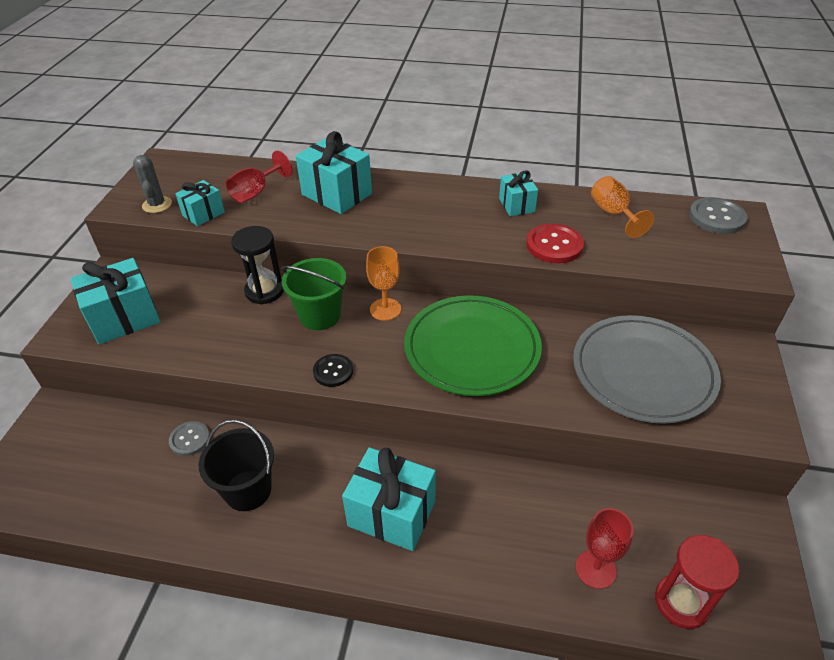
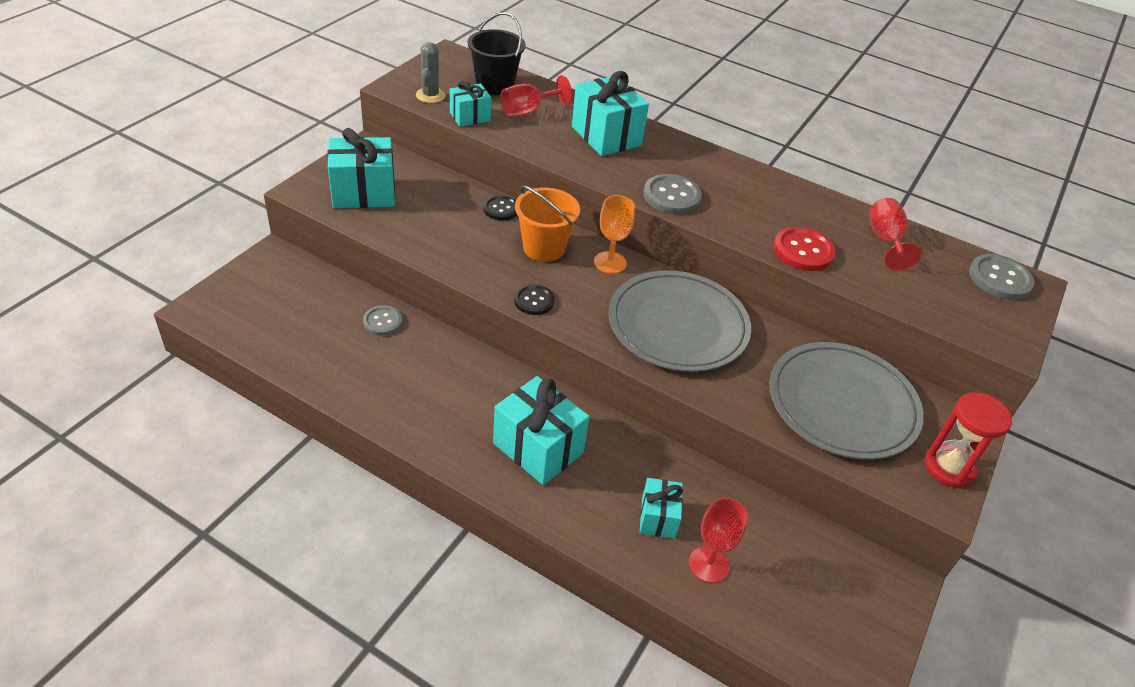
camera: 15 degrees right, 0 degrees up
black bucket [199,419,274,511] -> black bucket moved to [468,12,526,95]
black hourglass [231,226,284,305] -> black button [483,195,517,221]
green bucket [281,258,346,330] -> orange bucket [515,185,580,262]
green plate [404,295,542,396] -> grey plate [608,270,751,372]
turquoise gift [499,170,538,216] -> turquoise gift moved to [640,478,683,539]
orange goblet [591,176,654,238] -> red goblet [869,198,921,271]
red hourglass [655,535,739,629] -> red hourglass moved to [924,392,1012,489]
none -> grey button [643,174,702,214]

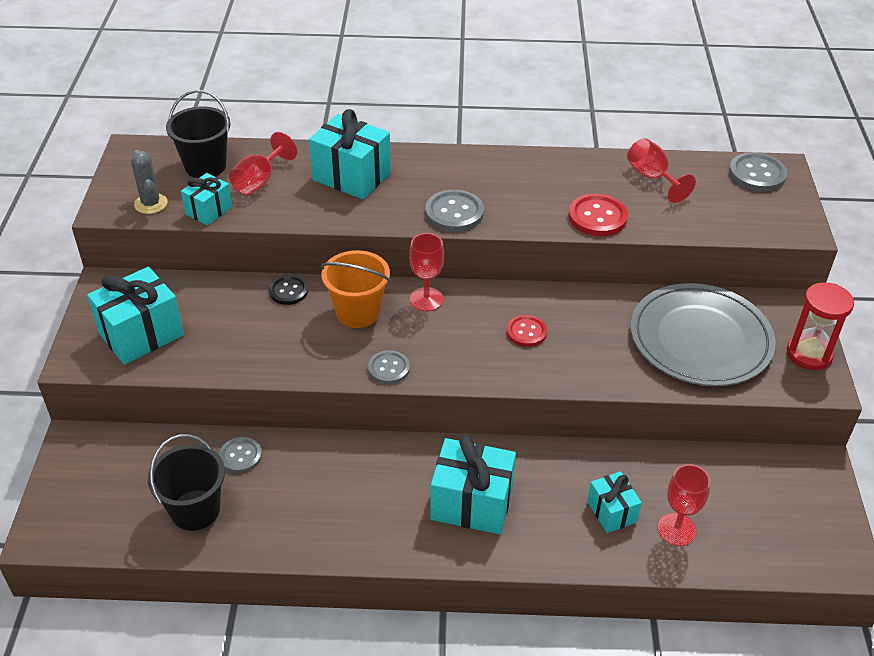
camera: 25 degrees left, 0 degrees up
black button [514,284,554,315] -> grey button [368,350,410,384]
orange goblet [594,195,635,274] -> red goblet [409,233,444,311]
grey plate [608,270,751,372] -> red button [507,315,547,347]
none -> black bucket [147,434,225,531]

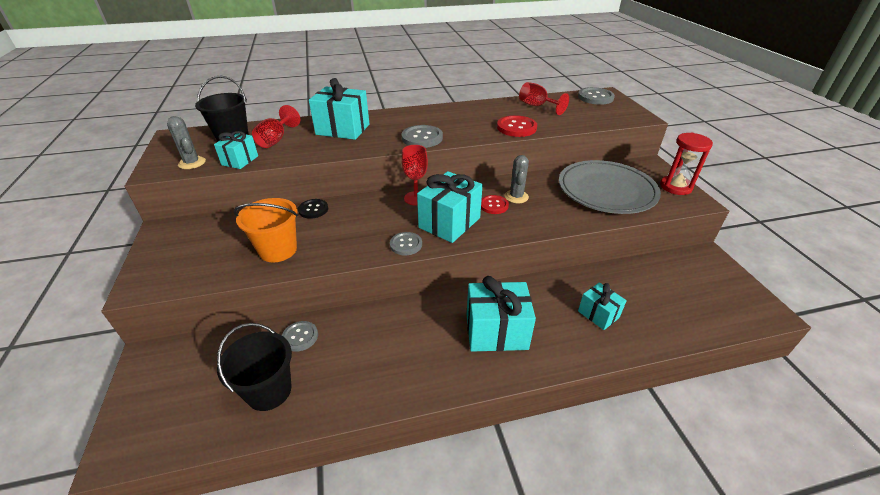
camera: 15 degrees left, 5 degrees down
turquoise gift [87,267,184,365] -> turquoise gift moved to [417,171,483,243]
orange bucket [321,250,390,328] -> orange bucket moved to [234,198,298,262]
red goblet [658,464,710,546] -> none
none -> grey cactus [504,155,529,203]

